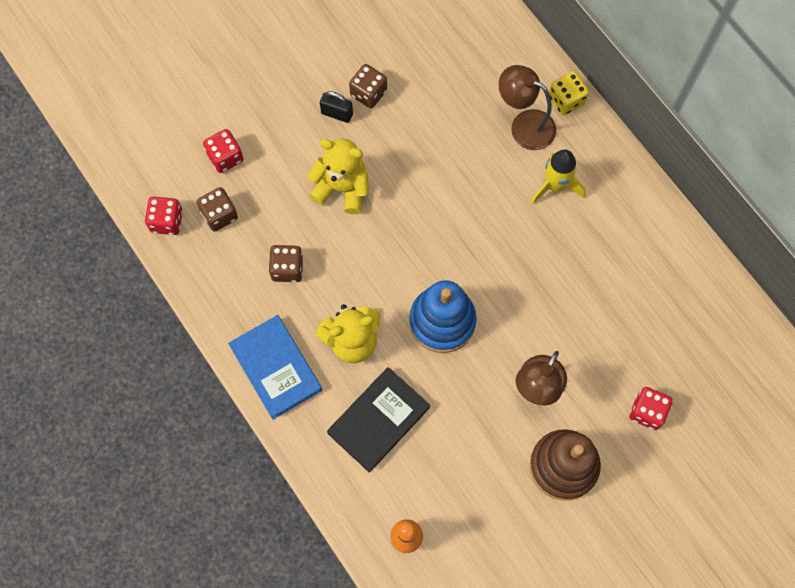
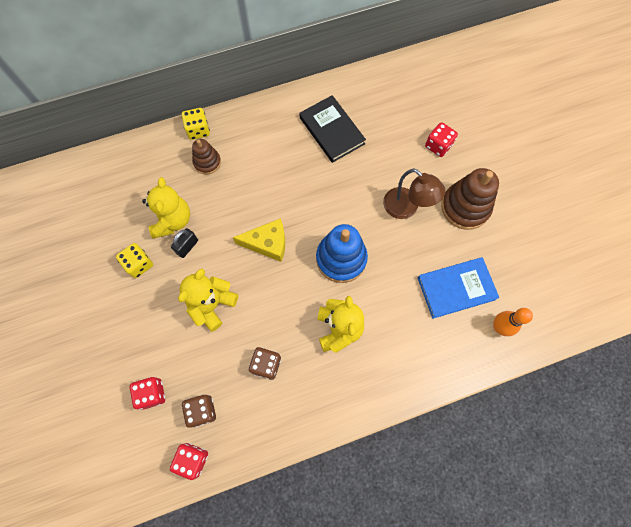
camera: 75 degrees left, 0 degrees up
blue book [228,315,322,419] -> blue book moved to [418,257,499,319]
black padlock [320,91,353,123] -> black padlock moved to [171,228,198,258]
black book [327,367,430,473] -> black book moved to [299,95,366,163]
brown dice [349,64,387,108] -> yellow dice [116,243,153,278]
brown lamp [499,65,556,150] -> brown stacking toy [192,139,221,174]
yellow rocket [531,150,585,204] -> none
none -> yellow teddy bear [142,177,190,239]
none -> yellow cheese [233,218,285,262]

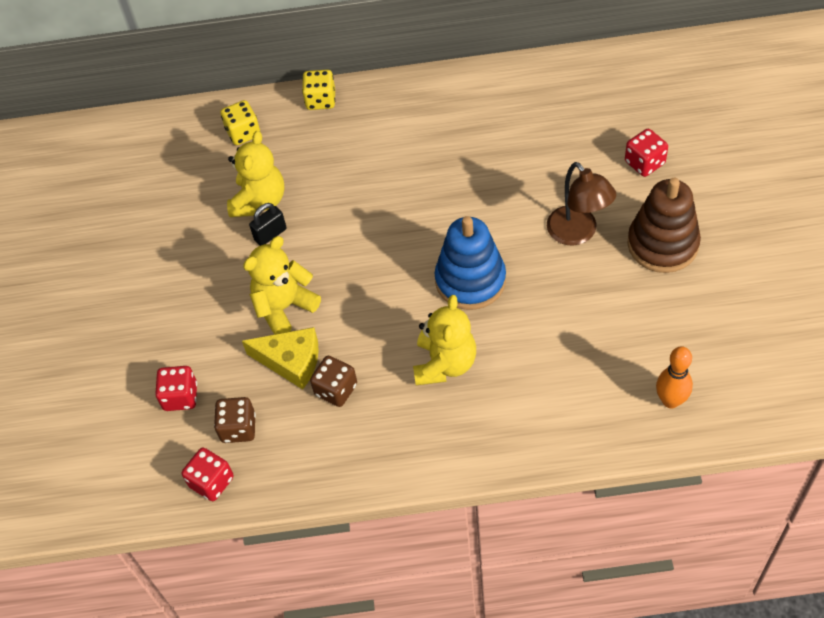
camera: 20 degrees right, 15 degrees down
yellow dice [116,243,153,278] -> yellow dice moved to [220,100,260,145]
brown stacking toy [192,139,221,174] -> none
yellow cheese [233,218,285,262] -> yellow cheese moved to [242,327,319,389]
black book [299,95,366,163] -> none
blue book [418,257,499,319] -> none

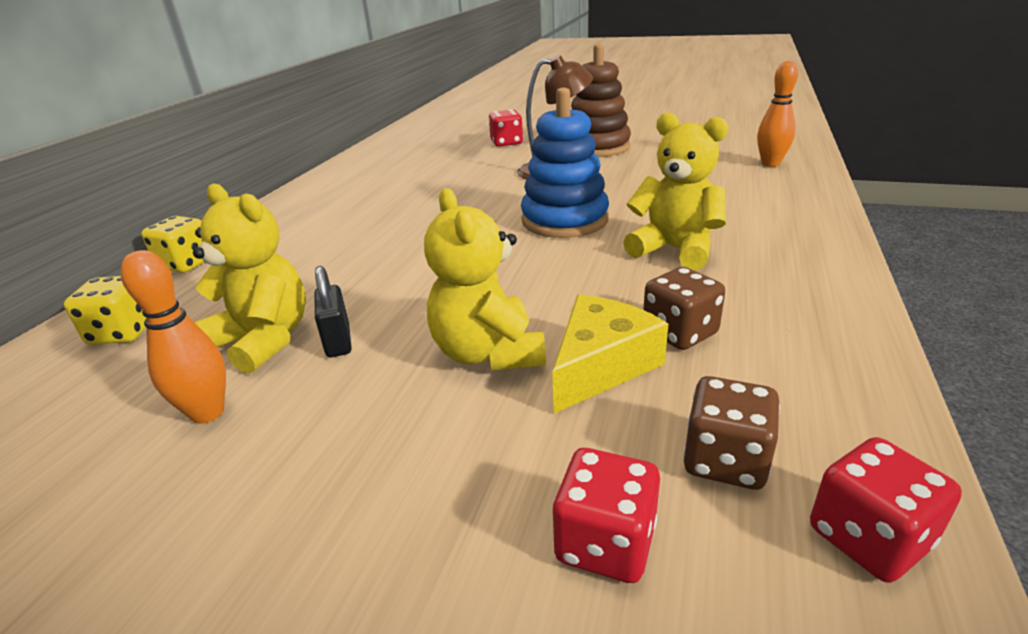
camera: 70 degrees left, 25 degrees down
none -> orange bowling pin [121,250,226,424]

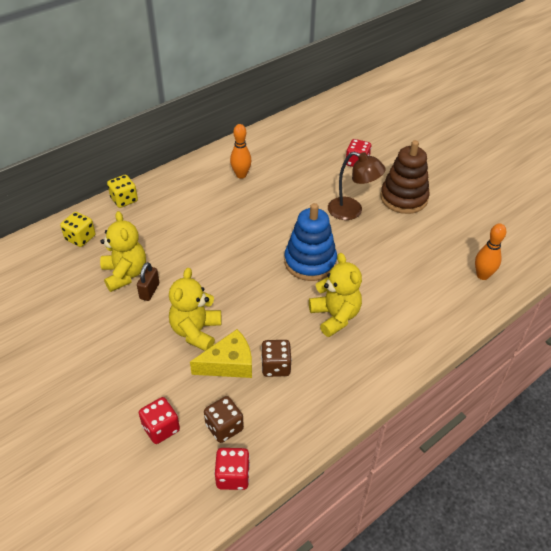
camera: 30 degrees right, 15 degrees up
orange bowling pin [121,250,226,424] -> orange bowling pin moved to [230,124,252,179]
black padlock [315,266,352,357] -> brown padlock [137,262,159,301]

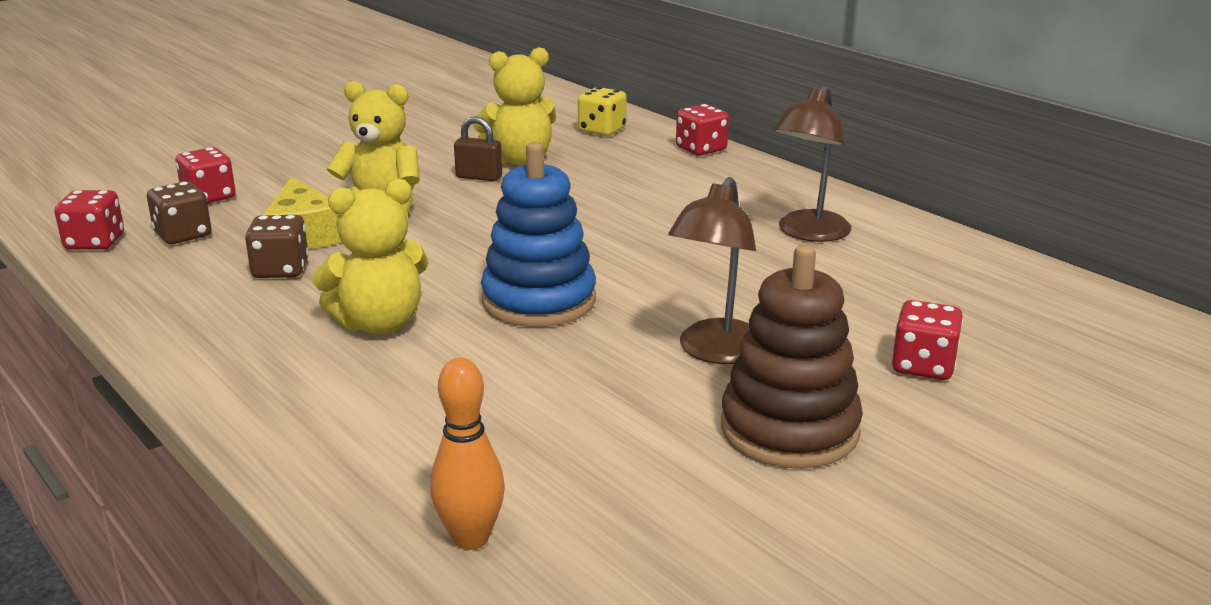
camera: 90 degrees right, 20 degrees down
yellow dice [107,175,138,208] -> red dice [676,104,729,156]
orange bowling pin [230,124,252,179] -> brown lamp [774,85,852,242]

